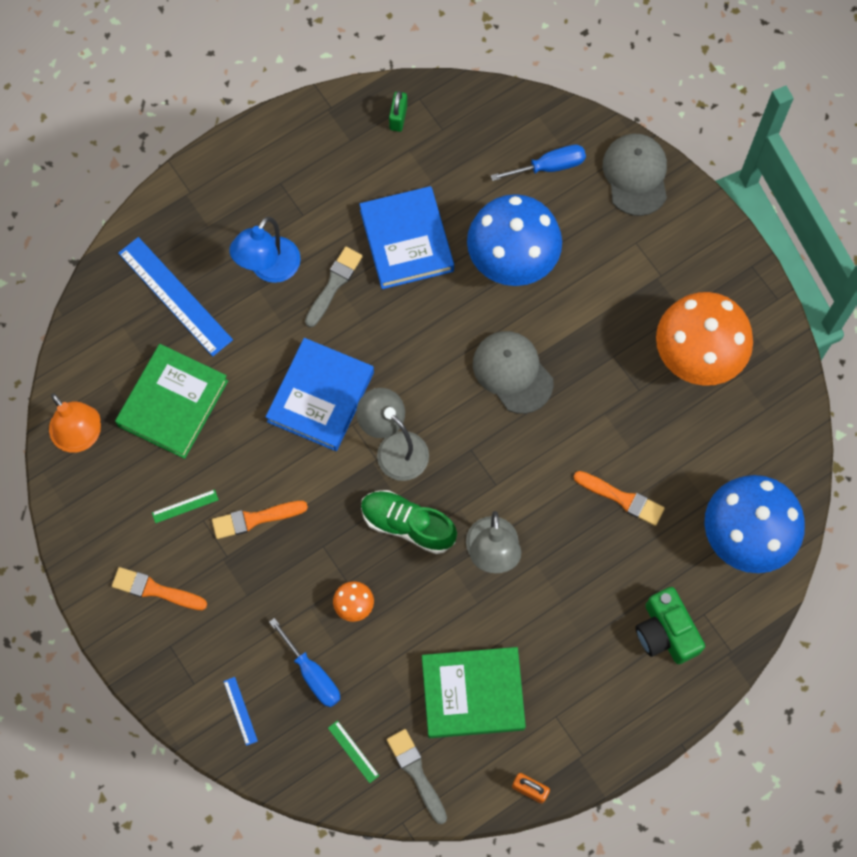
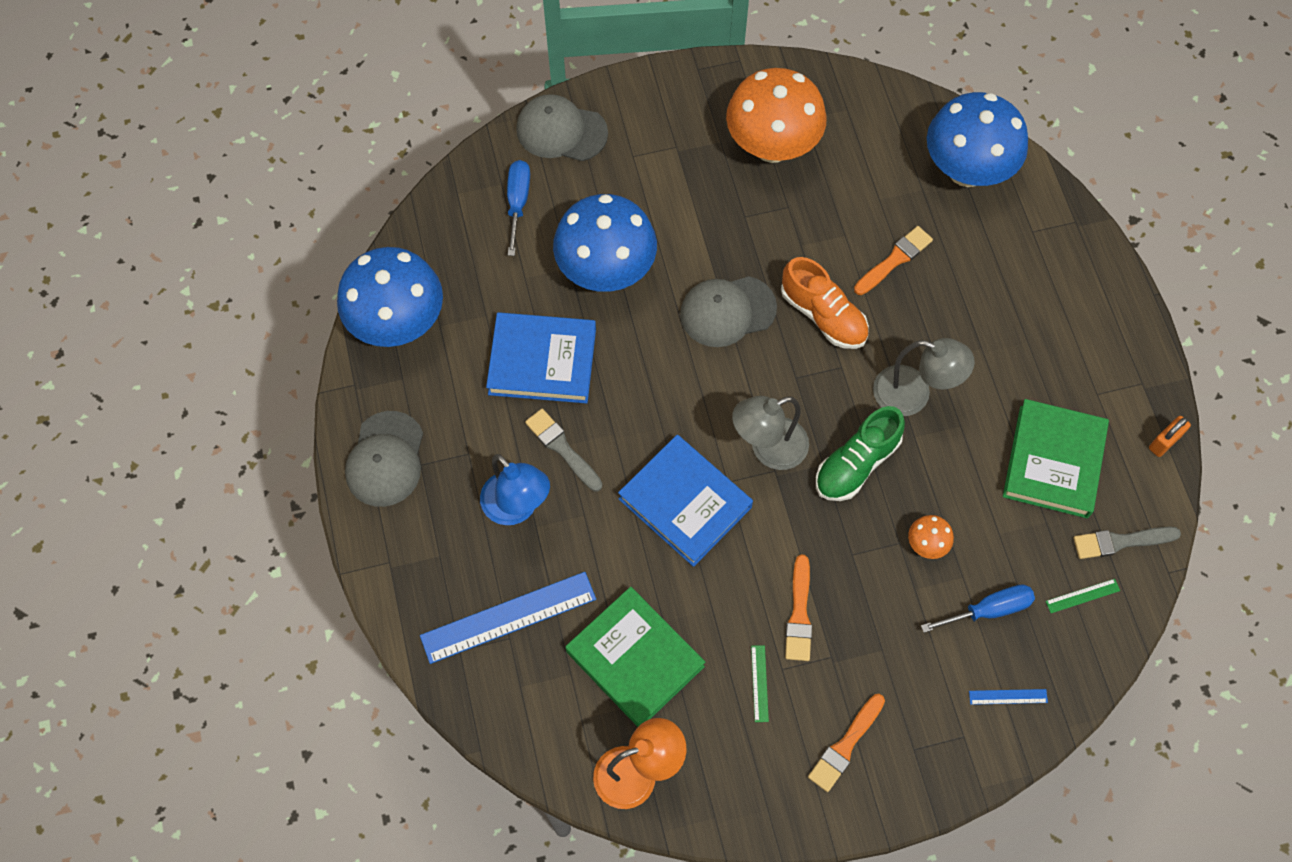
camera: 70 degrees left, 5 degrees down
green padlock [389,91,407,132] -> blue mushroom [337,247,443,347]
green camera [635,587,705,664] -> none
none -> grey cap [345,411,423,507]
none -> orange shoe [781,257,869,349]

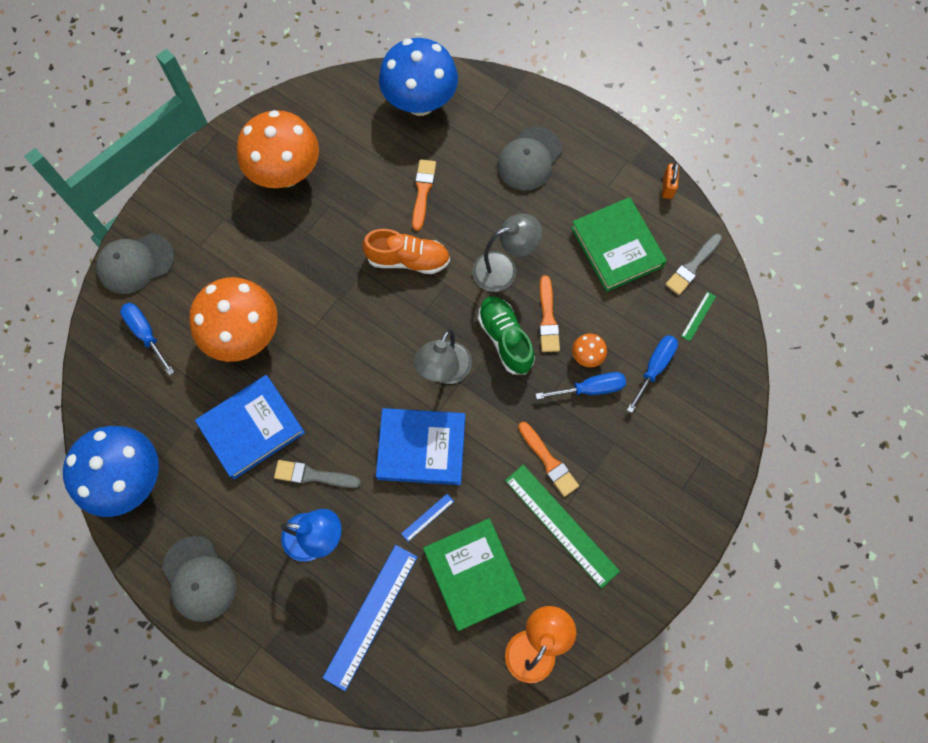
camera: 40 degrees left, 5 degrees up
blue mushroom [553,194,657,292] -> orange mushroom [189,277,278,362]
green book [565,587,705,727] -> green book turned 60 degrees clockwise [423,518,526,631]
grey cap [680,276,777,347] -> grey cap moved to [497,126,562,190]
green ruler [751,645,769,722] -> green ruler [505,465,620,588], size x2.32
orange brush [808,694,885,792] -> orange brush moved to [539,275,560,352]
green shoe [816,406,905,501] -> green shoe turned 150 degrees clockwise [478,296,535,375]
blue ruler [969,689,1048,705] -> blue ruler moved to [401,494,454,542]
none -> blue screwdriver [535,372,626,399]

